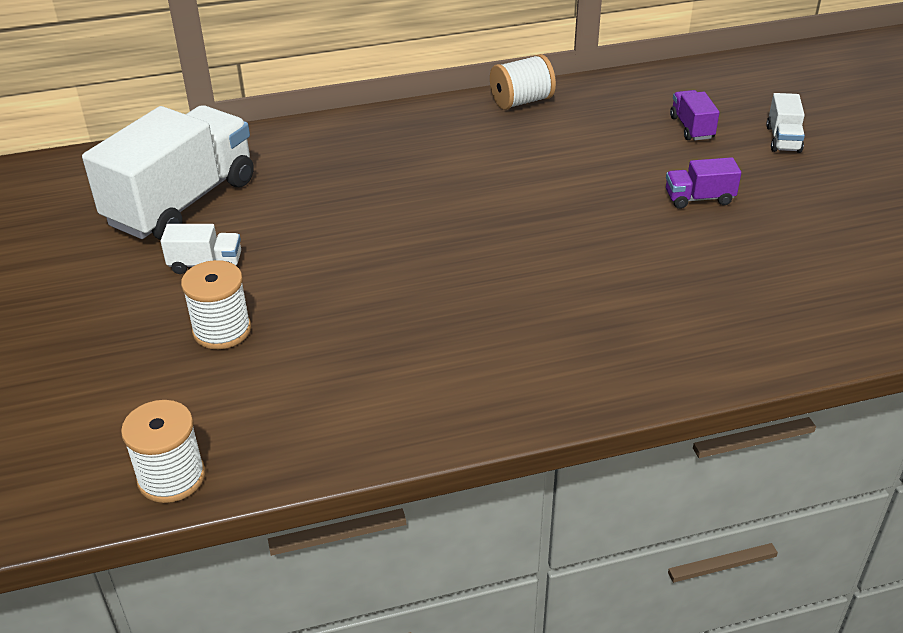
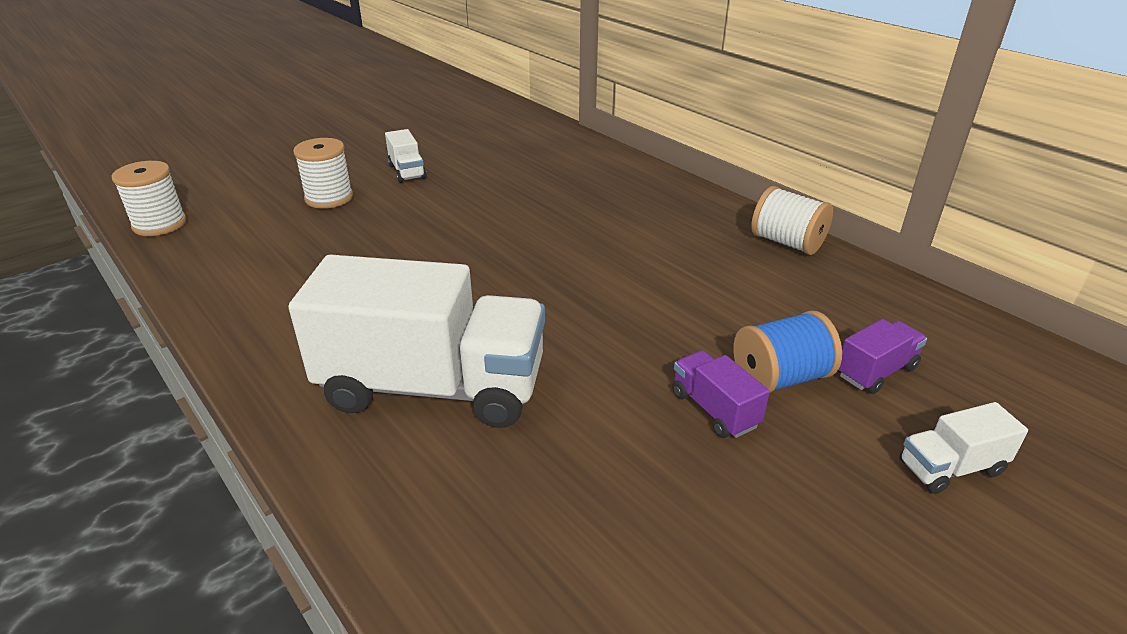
camera: 65 degrees right, 5 degrees down
white truck [82,105,254,240] -> white truck moved to [289,254,545,428]
none -> blue spool [733,310,842,394]

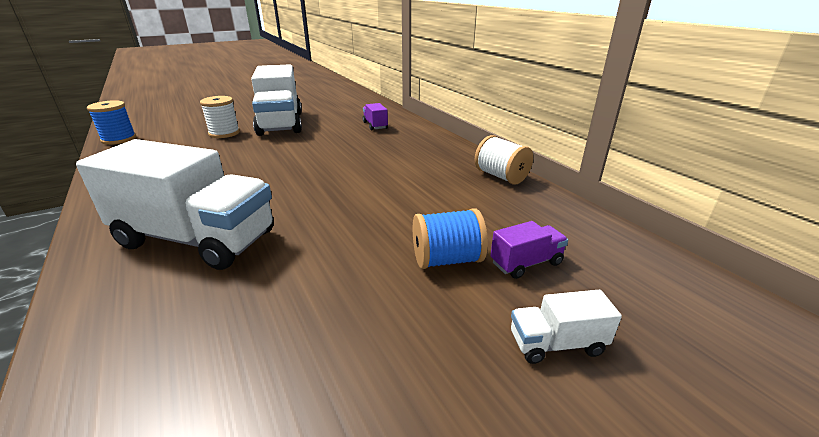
camera: 10 degrees right, 5 degrees down
white spool [112,161,187,236] -> blue spool [87,100,136,145]
white truck [385,129,427,183] -> white truck [251,64,302,136], size x2.37
purple truck [672,350,770,438] -> purple truck moved to [363,103,388,130]

